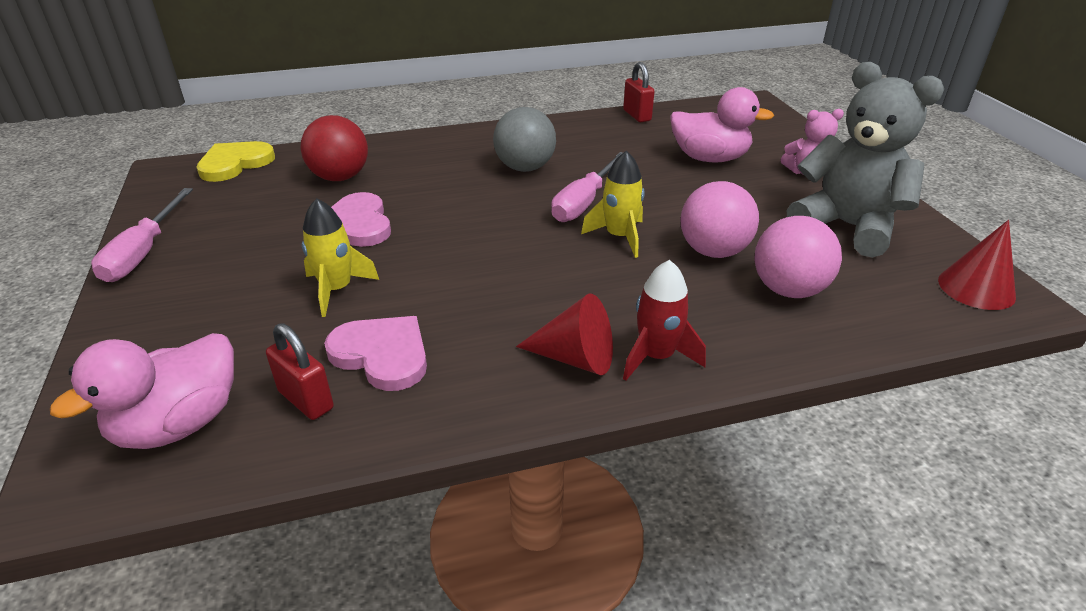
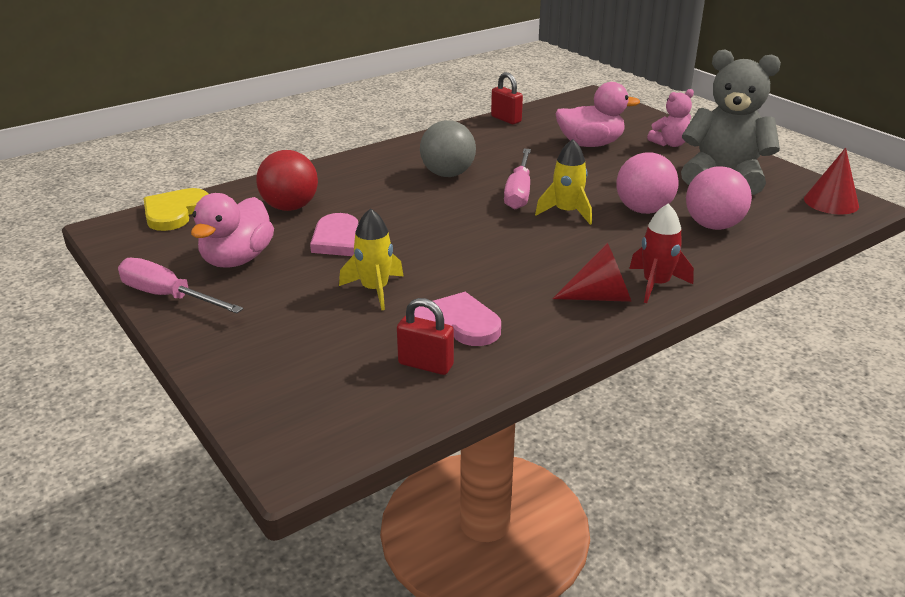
camera: 20 degrees left, 5 degrees down
pink duck [50,333,234,449] -> pink duck moved to [191,193,274,267]
pink screwdriver [91,188,193,282] -> pink screwdriver turned 135 degrees clockwise [118,258,243,314]

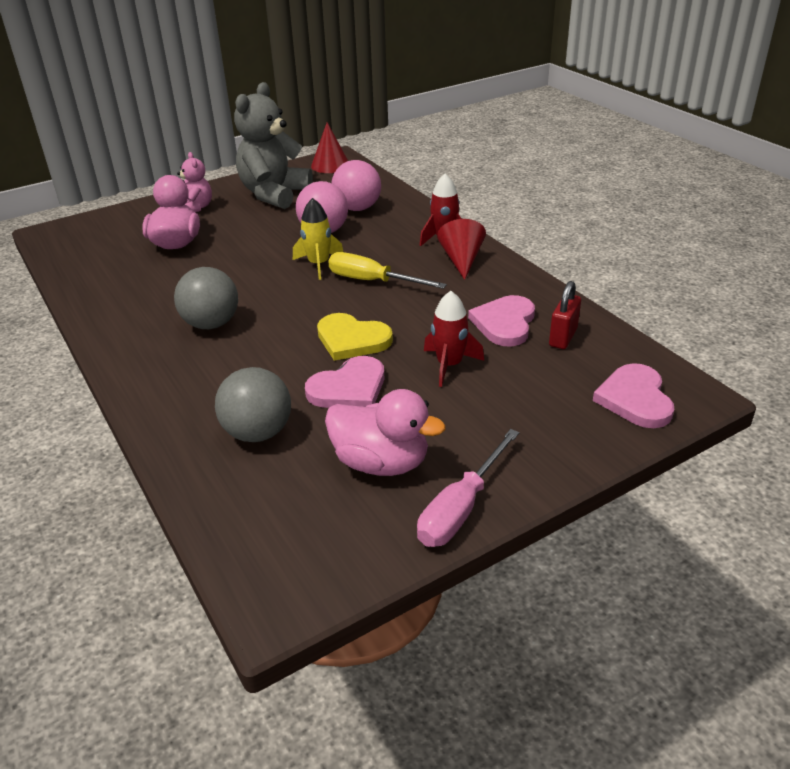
camera: 85 degrees left, 5 degrees up
yellow heart [144,188,208,231] -> yellow heart moved to [317,313,393,361]
red ball [256,150,318,211] -> grey ball [215,367,291,442]
yellow rocket [339,208,404,310] -> red rocket [424,291,484,387]
red padlock [491,72,523,124] -> none
pink screwdriver [504,149,531,209] -> none
none -> yellow screwdriver [328,252,447,289]
none -> pink heart [593,363,674,428]

